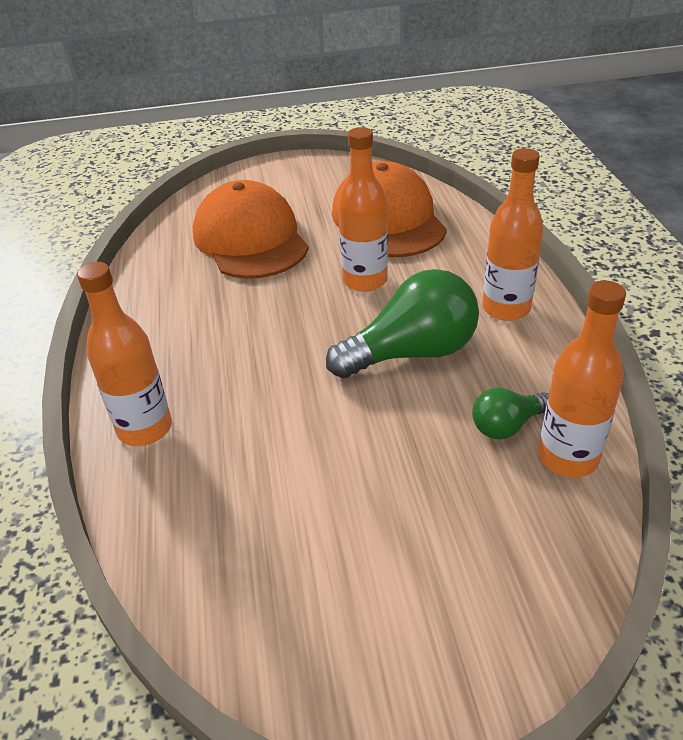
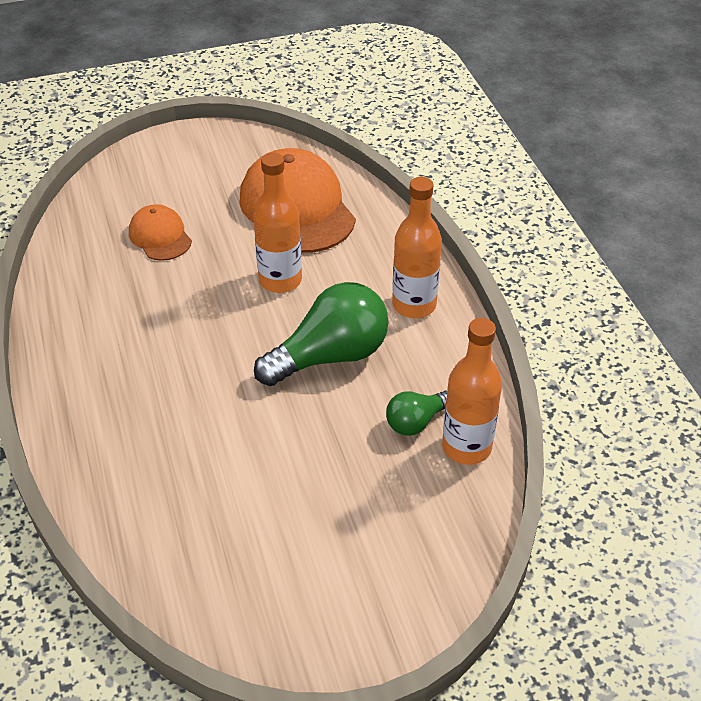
camera: 10 degrees left, 5 degrees up
orange bottle [77,262,172,446] -> none
orange cap [193,180,309,279] -> orange cap [129,204,192,261], size x0.52

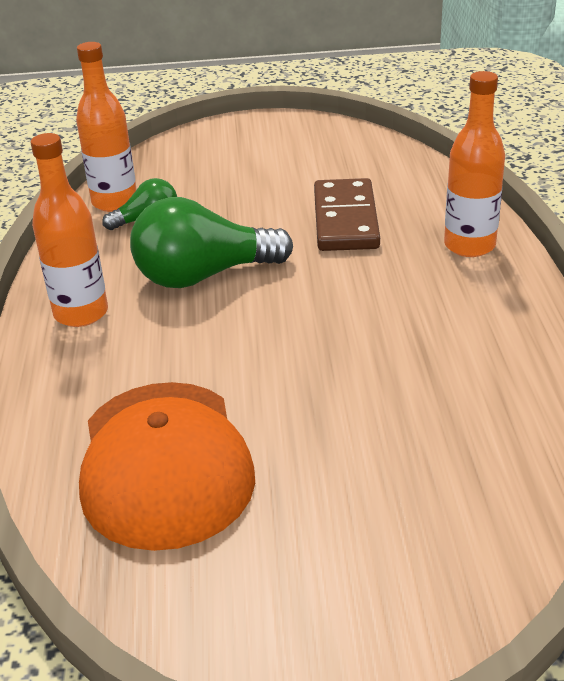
camera: 165 degrees left, 10 degrees down
orange cap [129,204,192,261] -> none
orange bottle [253,152,302,293] -> orange bottle moved to [444,71,505,257]
none -> brown domino [314,178,380,251]

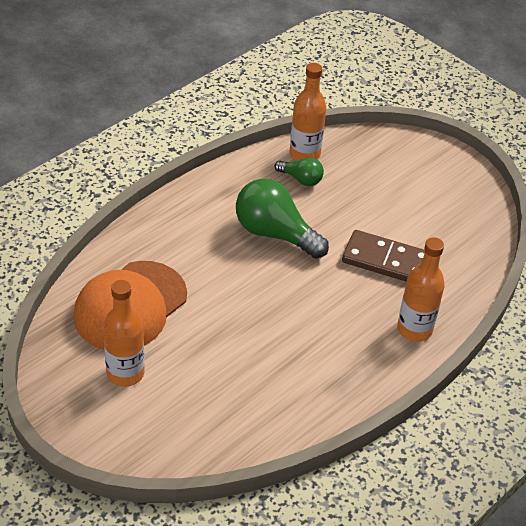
camera: 45 degrees right, 10 degrees up
orange bottle [31,133,108,327] -> orange bottle moved to [103,280,145,387]
brown domino [314,178,380,251] -> brown domino turned 60 degrees clockwise [342,230,425,282]

